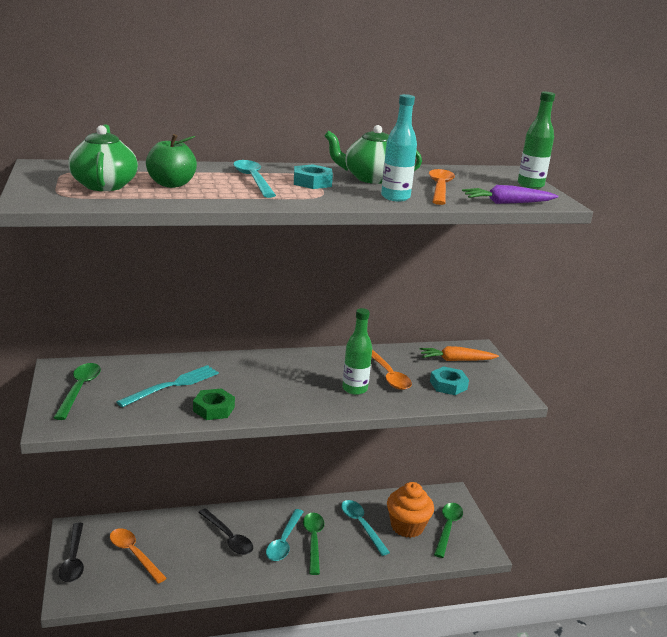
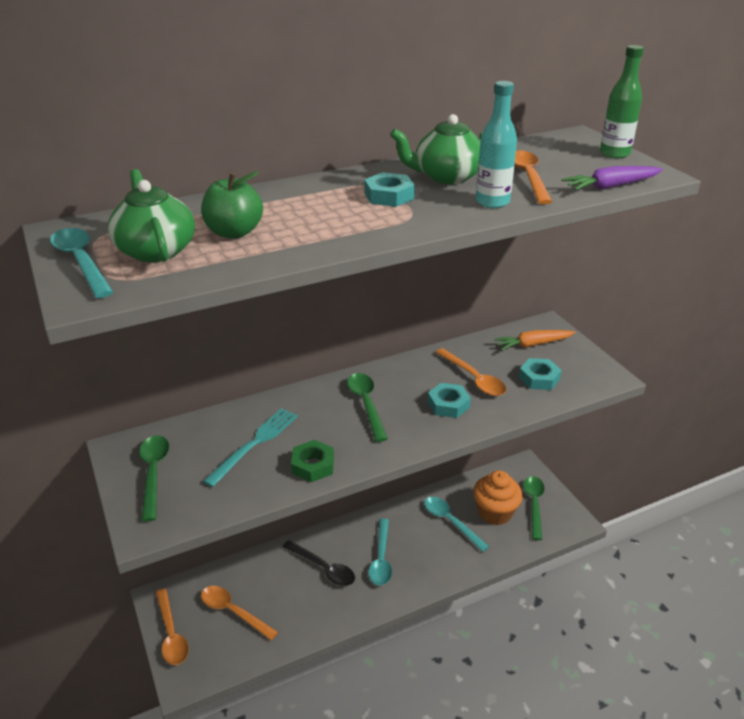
camera: 10 degrees left, 10 degrees up
black spoon [58,522,84,582] -> orange spoon [156,589,189,665]
turquoise spoon [233,160,276,198] -> turquoise spoon moved to [50,228,113,298]
green spoon [303,513,324,575] -> green spoon moved to [347,373,388,442]
green bottle [342,308,372,395] -> turquoise nut [428,383,471,418]

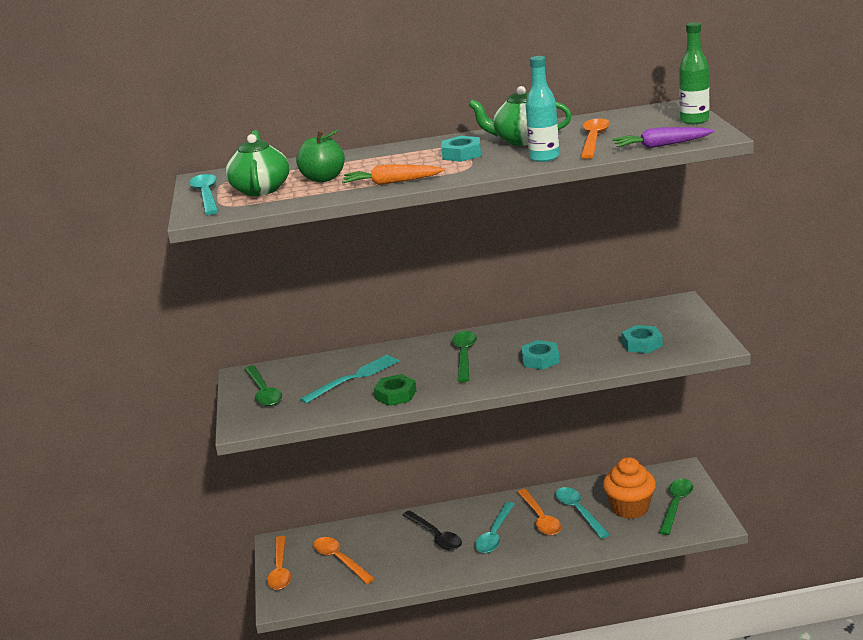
camera: 20 degrees right, 10 degrees down
green spoon [139,435,169,522] -> green spoon turned 150 degrees clockwise [245,366,282,406]
orange spoon [435,348,506,396] -> orange spoon moved to [518,489,561,535]
orange carrot [494,330,576,351] -> orange carrot moved to [342,164,445,185]

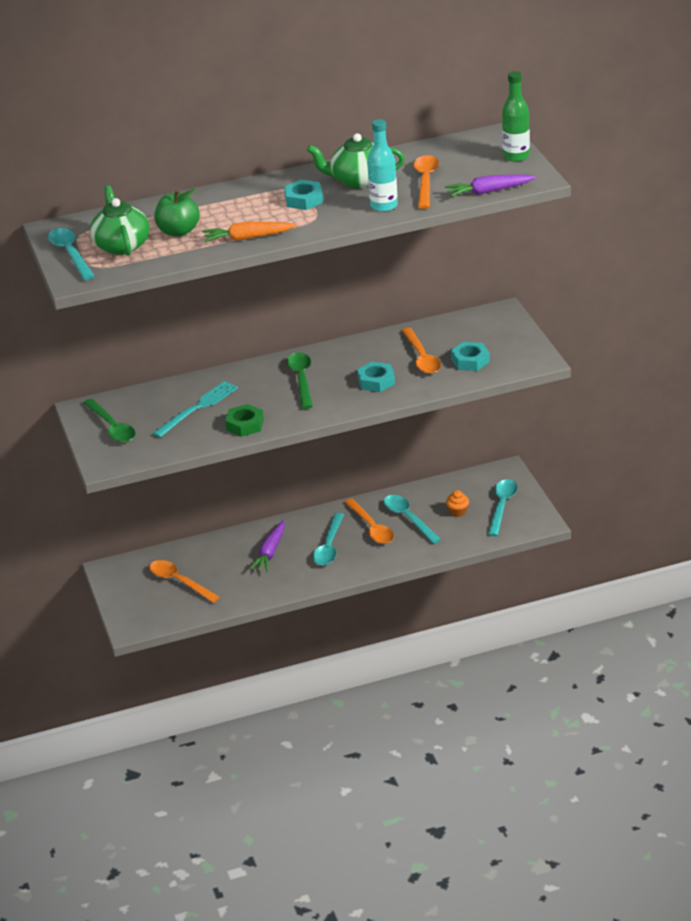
camera: 10 degrees left, 10 degrees up
orange spoon [267,536,291,590] -> orange spoon moved to [401,328,441,374]
black spoon [403,511,462,550] -> purple carrot [249,520,285,572]
orange cupcake [603,457,656,519] -> orange cupcake [446,490,469,517], size x0.46
green spoon [659,479,693,535] -> turquoise spoon [488,479,518,536]

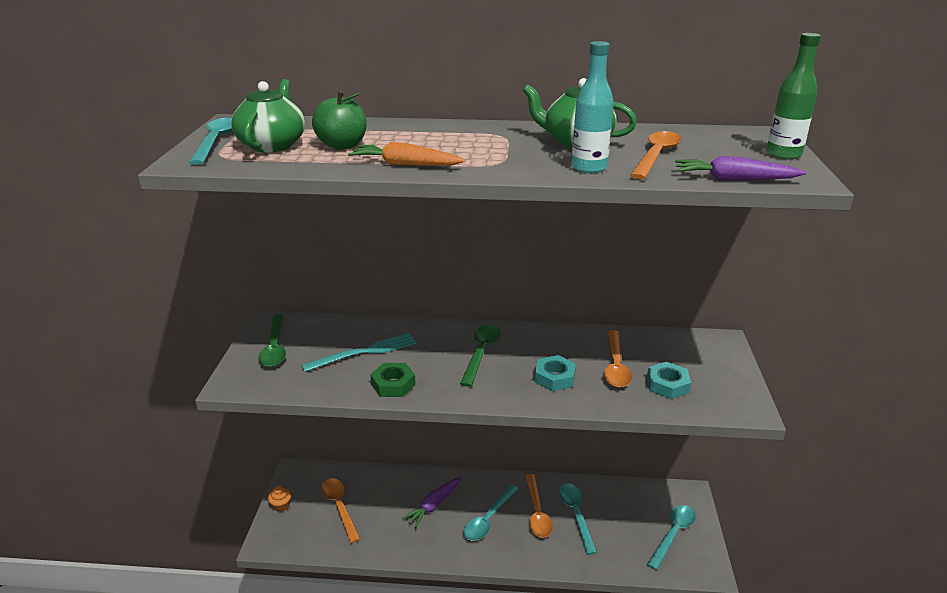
camera: 20 degrees right, 5 degrees down
turquoise nut [284,180,323,210] -> none
orange cupcake [446,490,469,517] -> orange cupcake moved to [268,486,291,512]

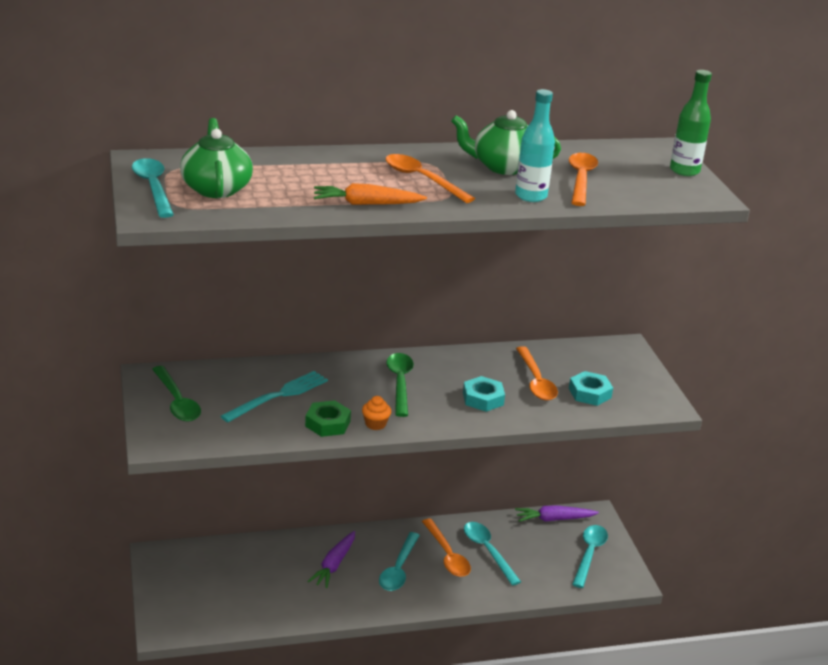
camera: 20 degrees left, 0 degrees up
orange cupcake [268,486,291,512] -> orange cupcake moved to [362,396,391,430]
green apple [312,90,367,150] -> none
orange spoon [321,478,360,543] -> orange spoon moved to [385,154,475,203]
purple carrot [675,156,806,180] -> purple carrot moved to [515,505,599,522]

